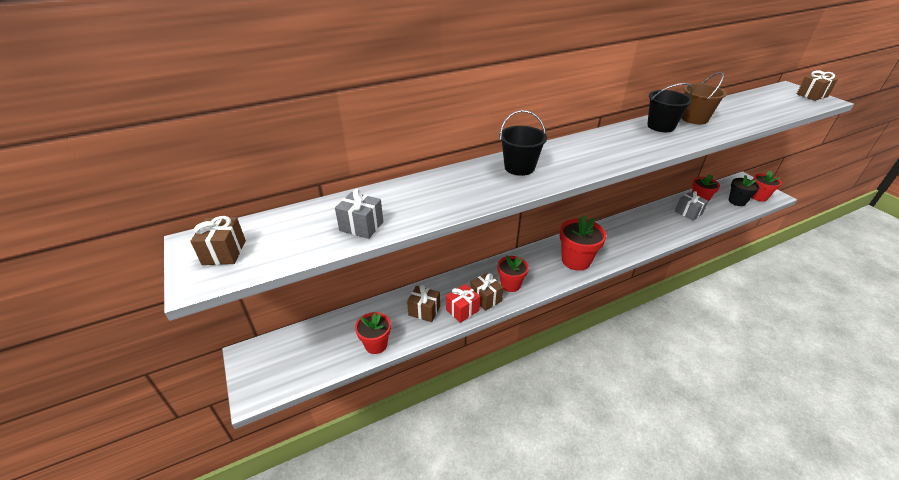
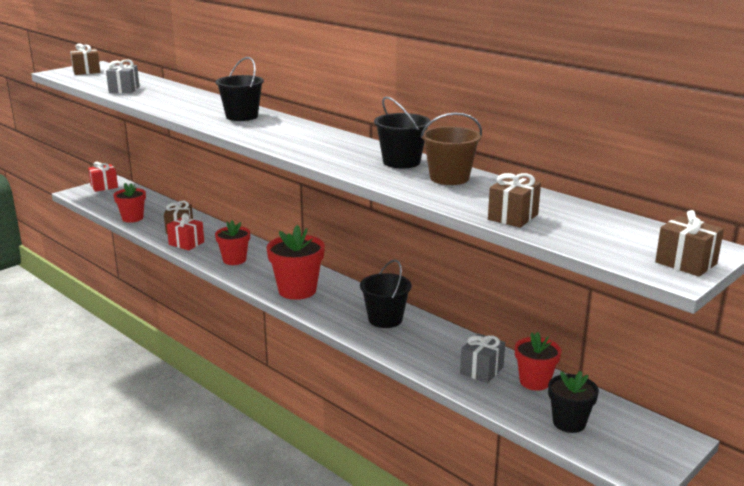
camera: 70 degrees right, 15 degrees down
brown gift [470,273,504,311] -> brown gift moved to [488,173,541,228]
red flower pot [752,171,782,202] -> none
none -> red gift [88,162,118,192]
none -> black bucket [360,260,411,328]

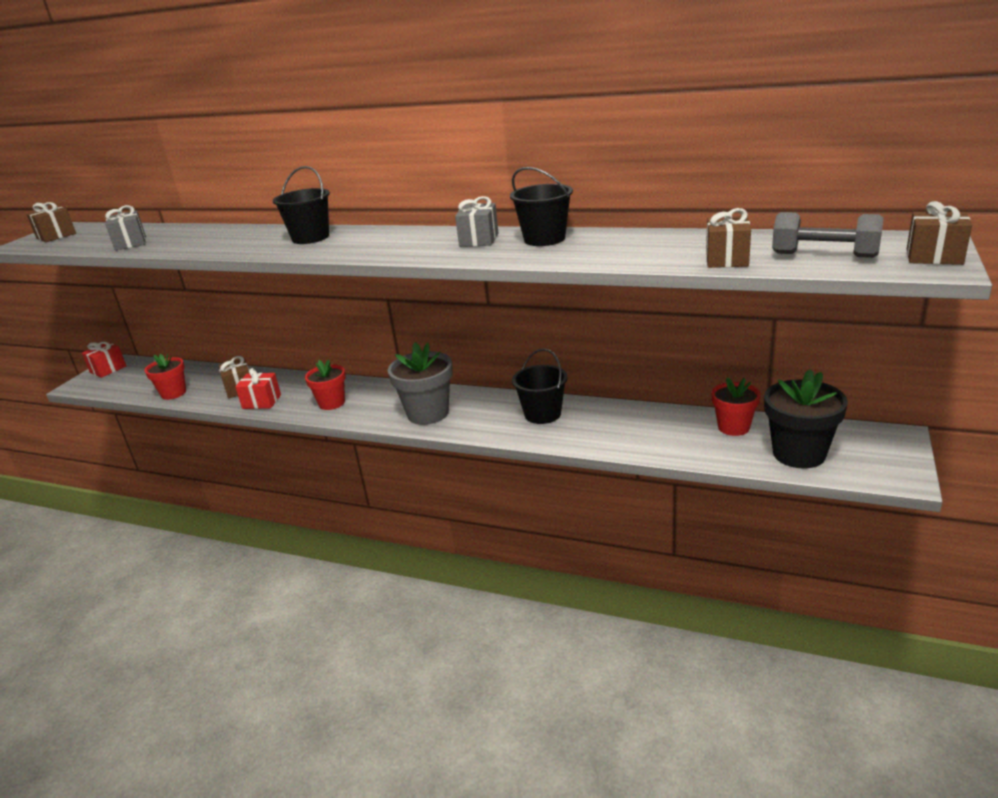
camera: 20 degrees left, 5 degrees up
red flower pot [267,225,325,300] -> grey flower pot [388,342,453,425]
brown bucket [421,113,482,185] -> none
grey gift [460,333,505,383] -> grey gift moved to [455,196,498,247]
black flower pot [548,371,599,433] -> black flower pot [764,369,848,468], size x1.53
none -> grey dumbbell [772,212,884,258]

